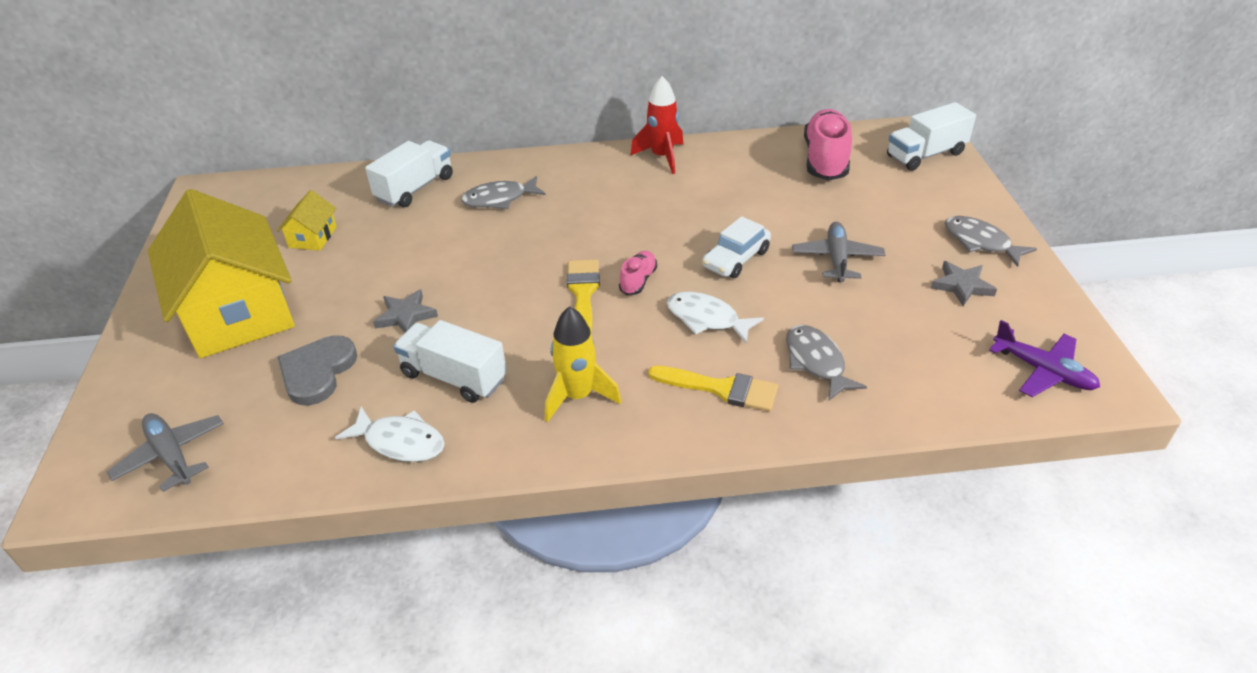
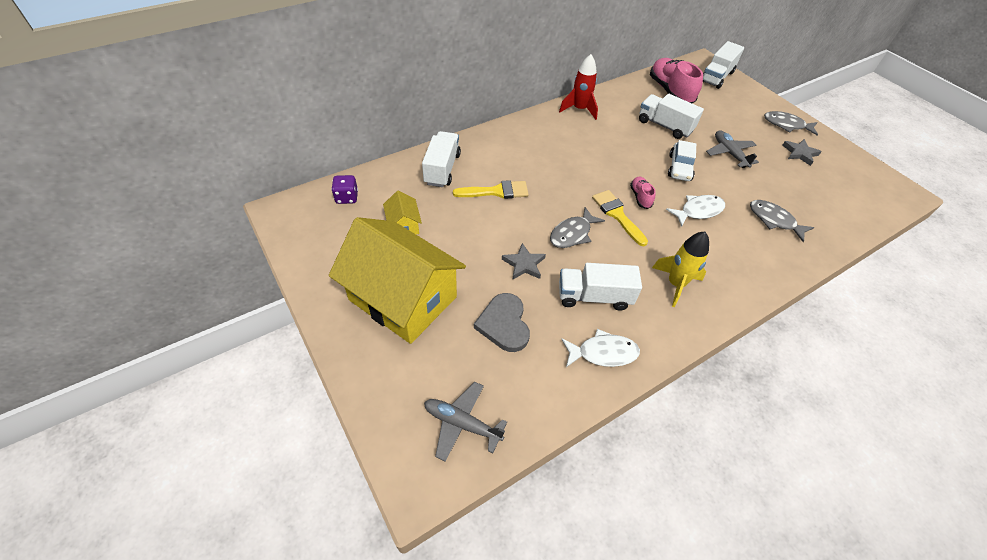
camera: 30 degrees left, 10 degrees up
grey fish [461,176,546,209] -> grey fish moved to [550,207,605,248]
yellow brush [649,366,778,412] -> yellow brush moved to [453,180,529,199]
white fish [667,292,764,343] -> white fish turned 150 degrees clockwise [666,195,725,227]
purple plane [989,320,1100,397] -> none
none -> purple dice [331,175,358,204]
none -> white truck [639,94,704,139]

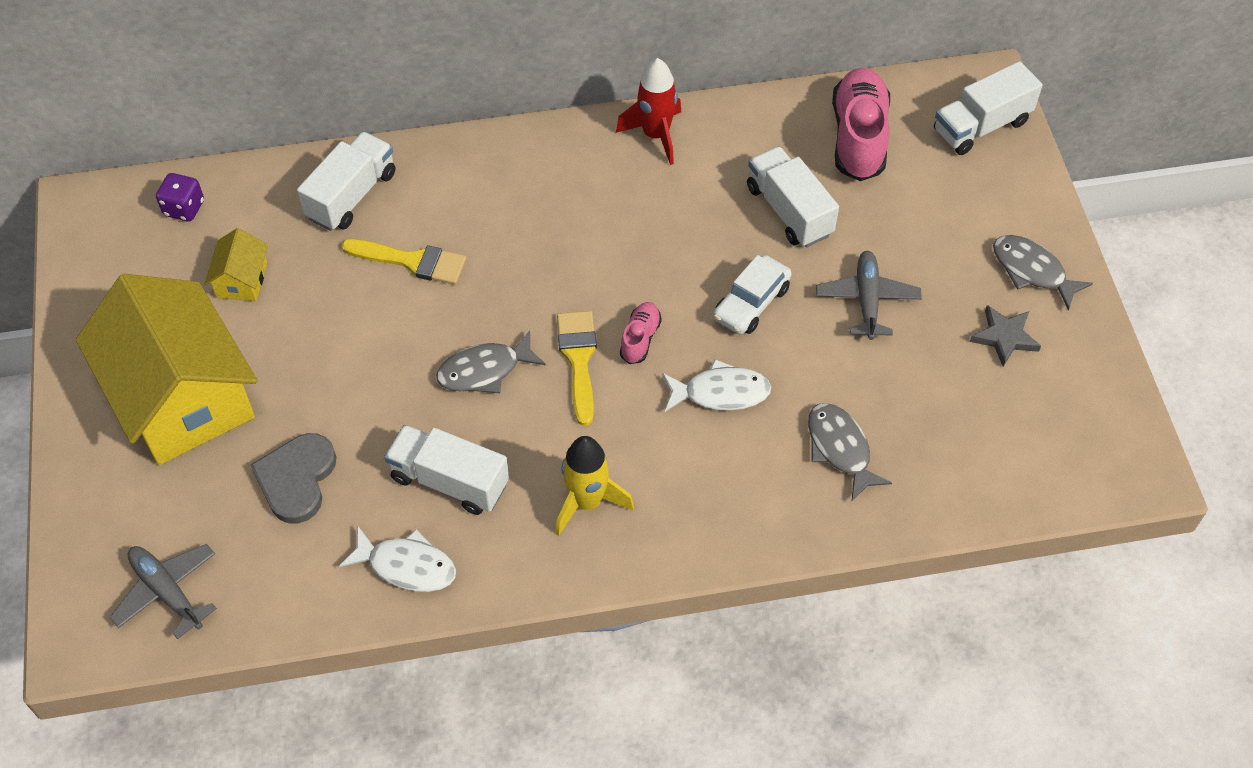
camera: 25 degrees right, 5 degrees up
grey star [502,243,546,280] -> none

